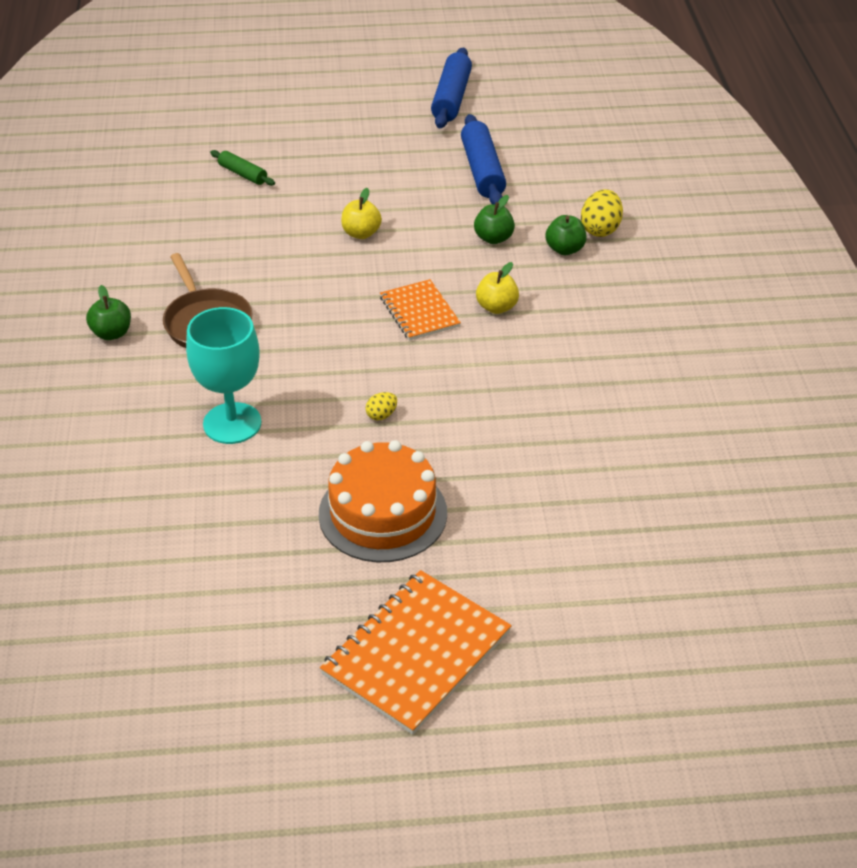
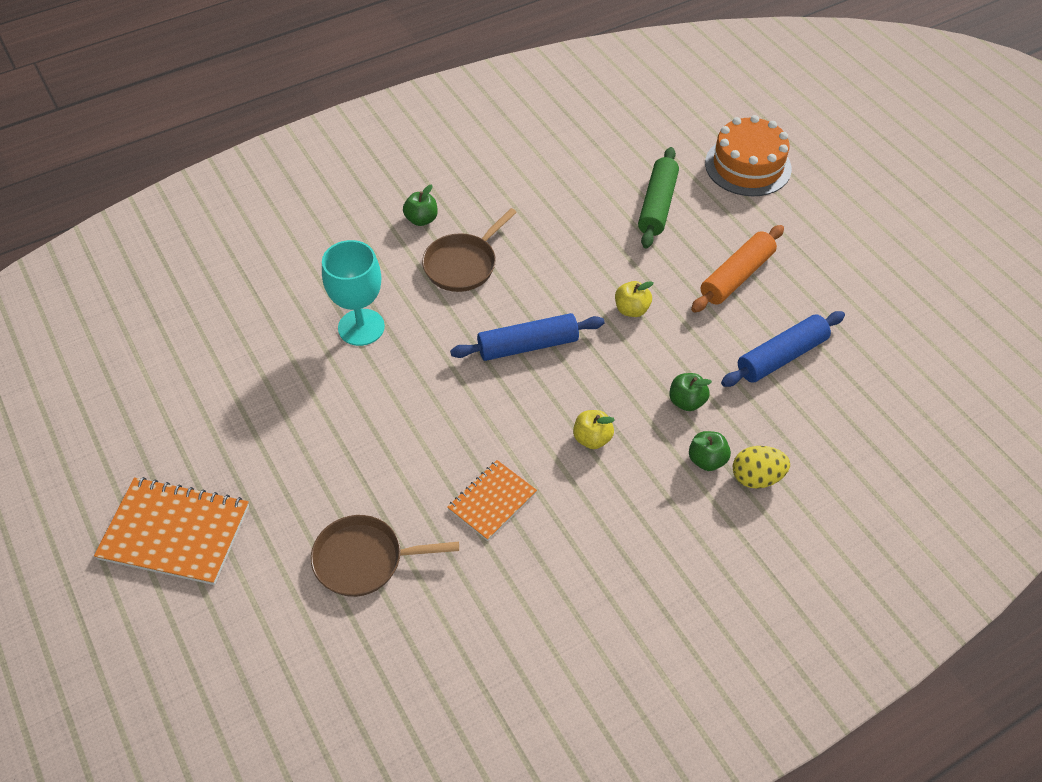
camera: 65 degrees right, 10 degrees up
green rolling pin [210,150,275,186] -> green rolling pin [638,147,679,249], size x1.80
orange cake [319,440,447,562] -> orange cake moved to [705,115,792,196]
yellow egg [365,392,397,420] -> none
orange notebook [380,279,461,340] -> orange notebook moved to [447,460,537,541]
blue rolling pin [431,47,472,128] -> blue rolling pin moved to [450,313,605,361]
none -> brown pan [311,515,459,597]
none -> orange rolling pin [691,225,784,313]

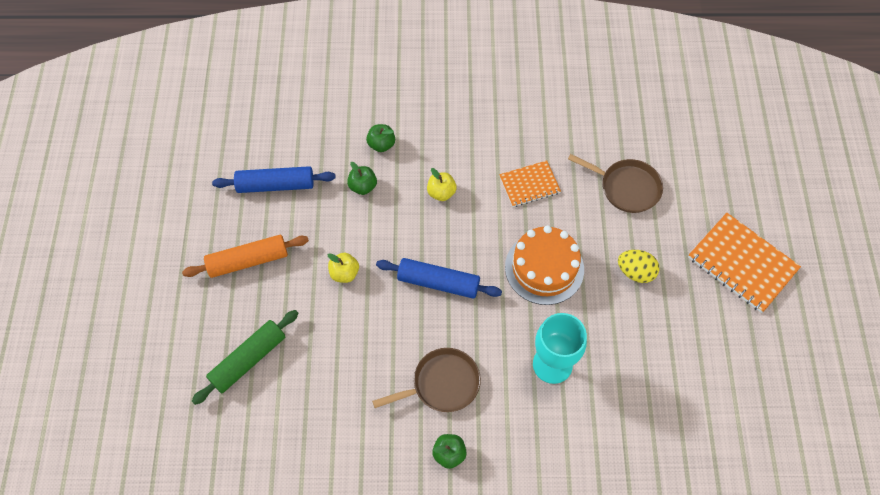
camera: 150 degrees left, 10 degrees up
orange cake [705,115,792,196] -> orange cake moved to [505,226,584,305]
yellow egg [733,446,790,489] -> yellow egg moved to [618,250,659,283]

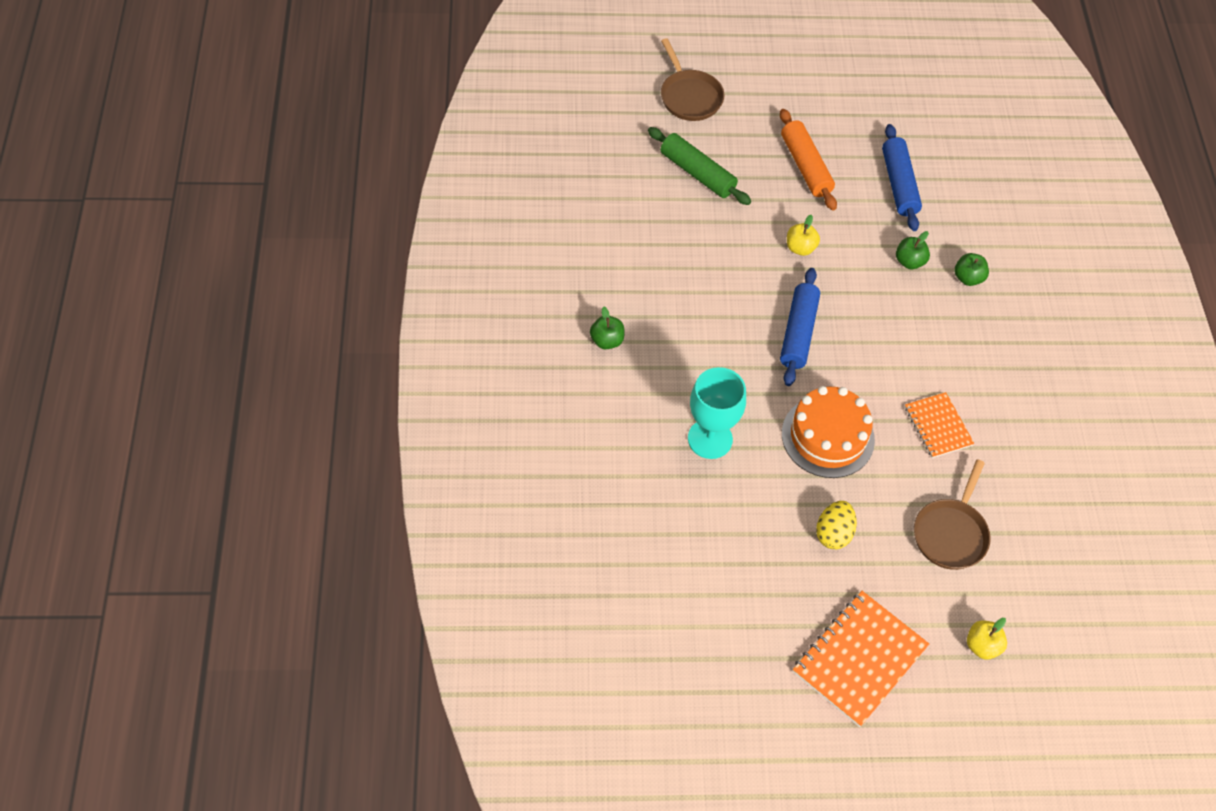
camera: 85 degrees right, 5 degrees down
brown pan [372,348,481,412] -> brown pan moved to [661,38,724,121]
yellow apple [427,168,457,201] -> yellow apple moved to [967,618,1007,660]

